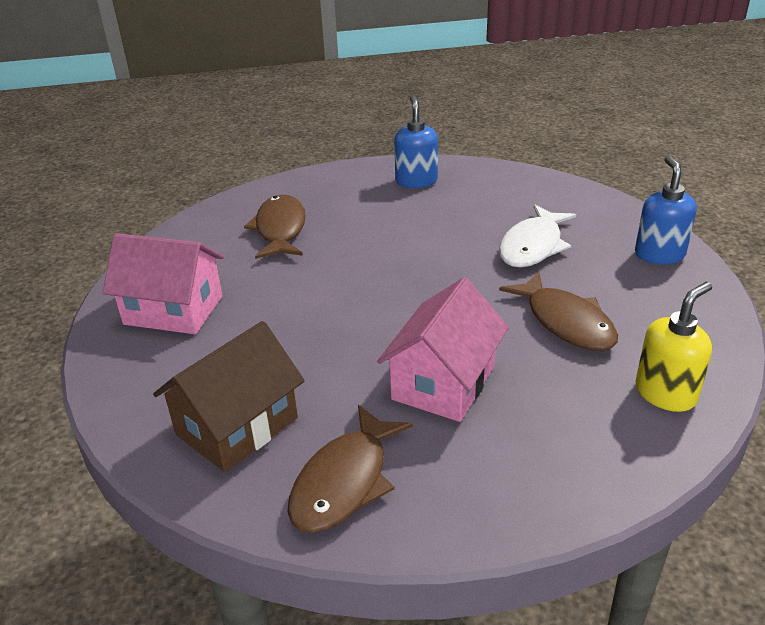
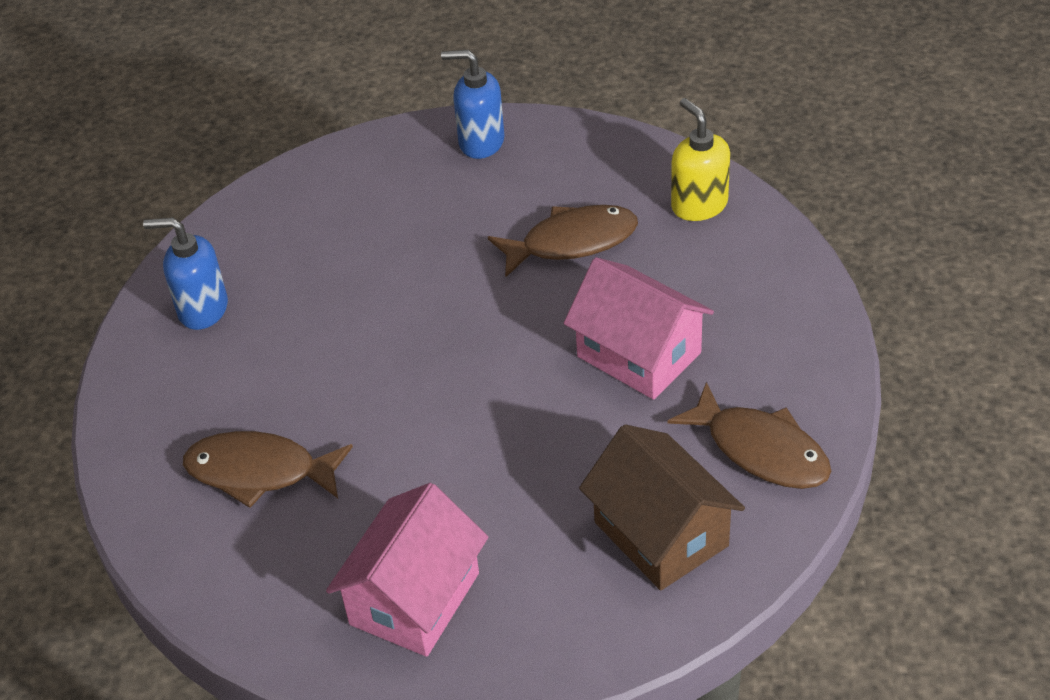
camera: 75 degrees left, 10 degrees up
white fish [499,204,576,268] -> none

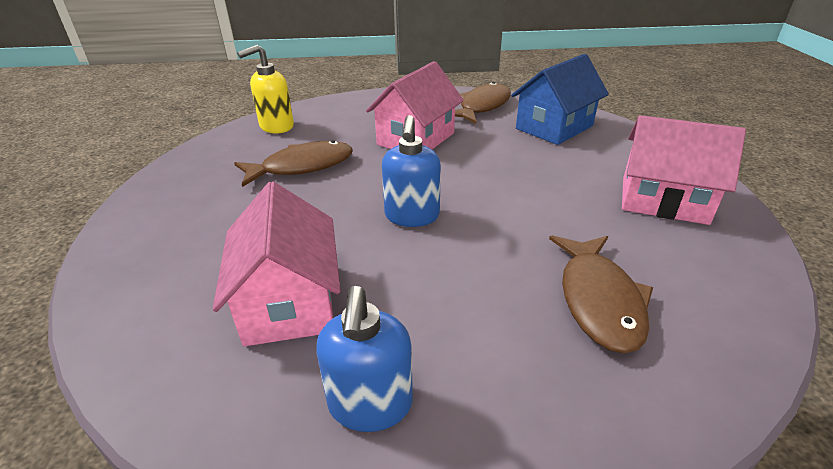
camera: 100 degrees left, 10 degrees down
blue soap dispenser [441,50,505,159] -> blue soap dispenser moved to [382,115,441,227]
brown fish [488,205,638,277] -> brown fish turned 90 degrees clockwise [234,140,353,187]
brown house [579,424,745,590] -> blue house [511,54,609,145]
none -> pink house [213,181,341,346]

